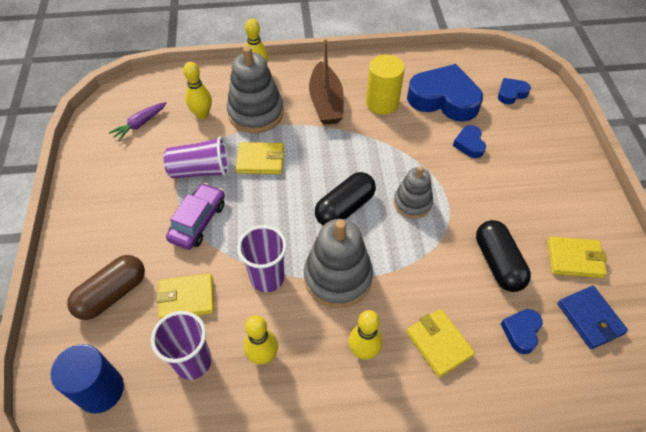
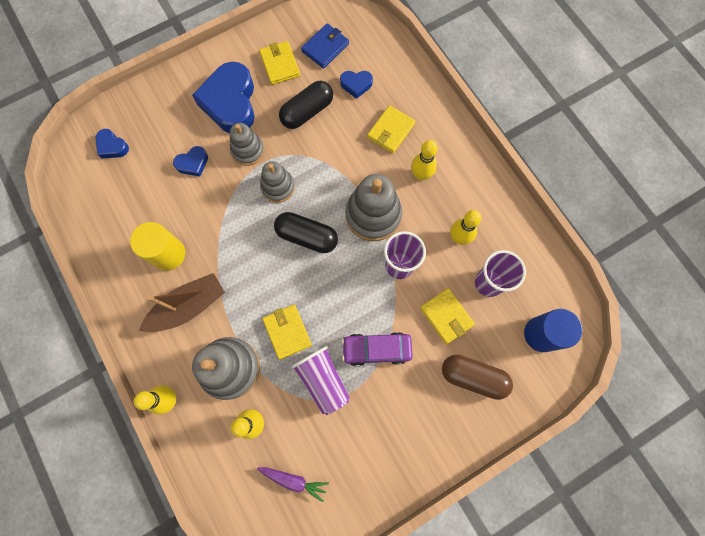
camera: 115 degrees left, 20 degrees up
blue heart [407,64,483,122] -> blue heart moved to [192,62,255,133]
none -> grey stacking toy [230,123,265,166]

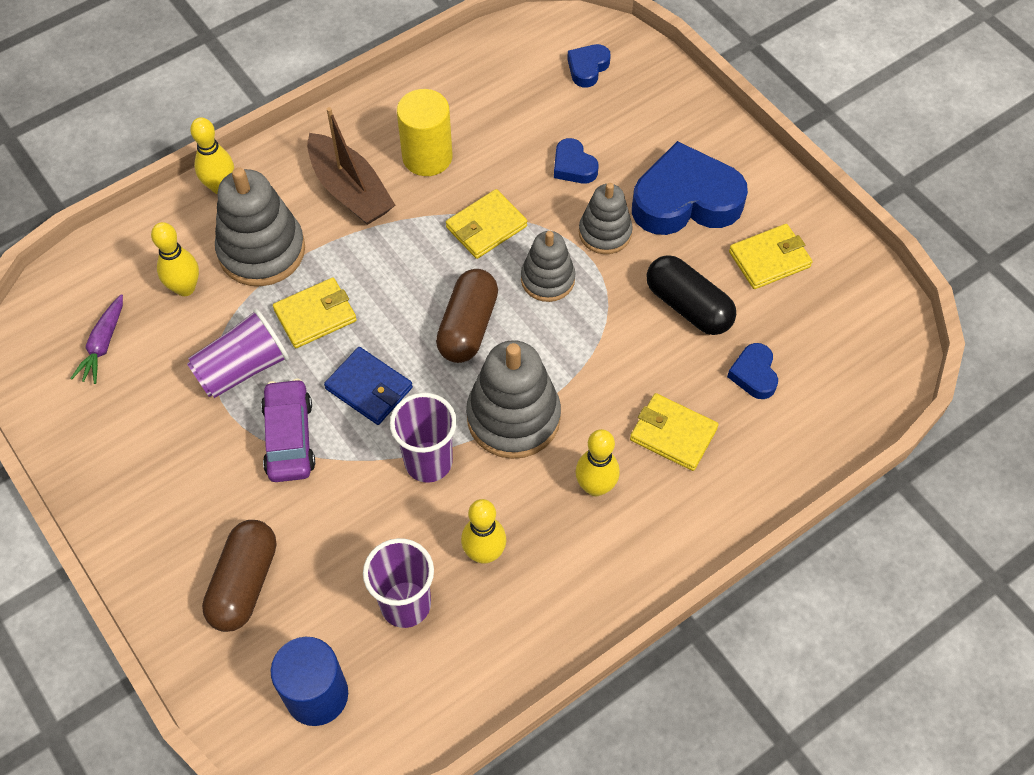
camera: 85 degrees right, 15 degrees down
black capsule [274,212,338,253] -> brown capsule [436,269,498,363]
blue wallet [301,23,349,68] -> blue wallet moved to [324,347,413,425]
yellow wallet [420,288,475,344] -> yellow wallet moved to [446,189,527,259]

